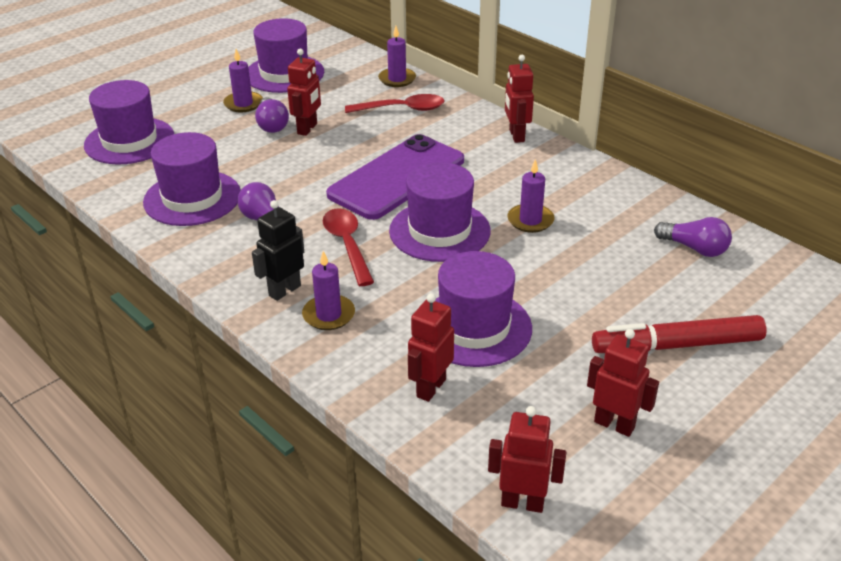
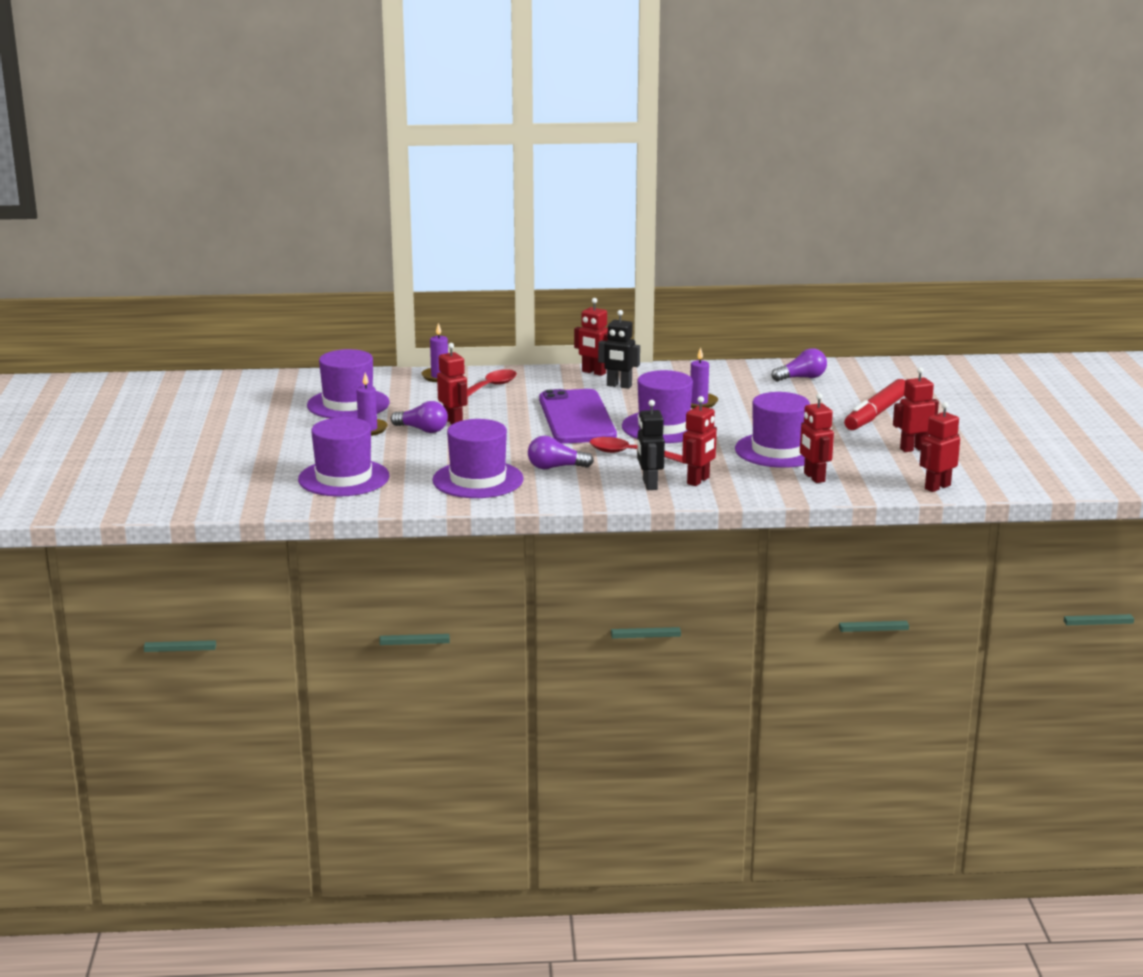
camera: 50 degrees left, 15 degrees down
purple candle [302,251,355,330] -> red robot [682,396,717,486]
none -> black robot [598,310,640,389]

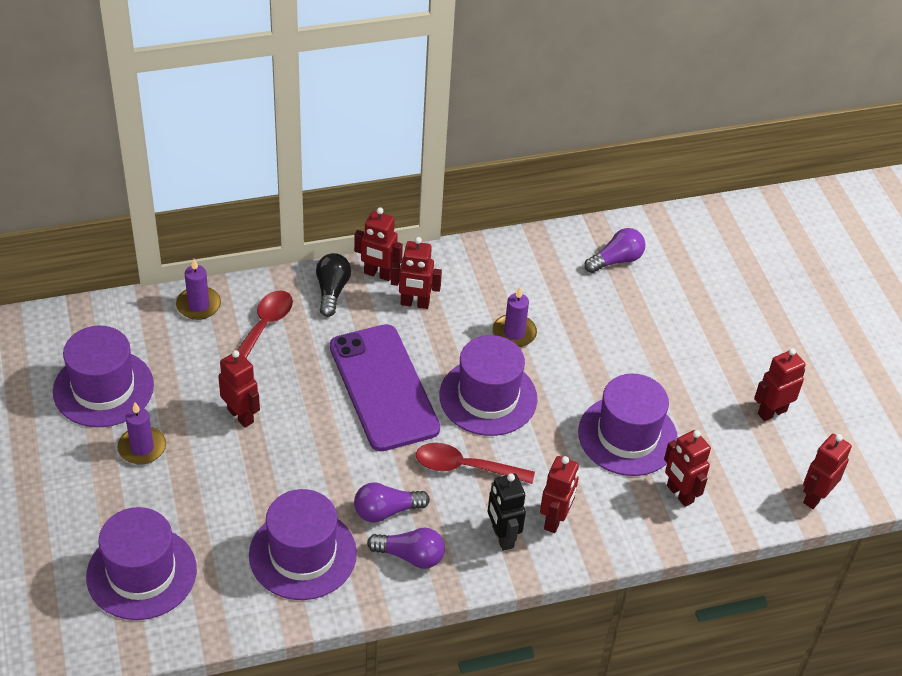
camera: 15 degrees left, 25 degrees up
purple light bulb [391,401,448,433] -> purple light bulb moved to [367,527,445,569]
black robot [598,310,640,389] -> red robot [391,237,442,309]
red marker [844,379,905,430] -> none
none -> black light bulb [316,253,351,317]

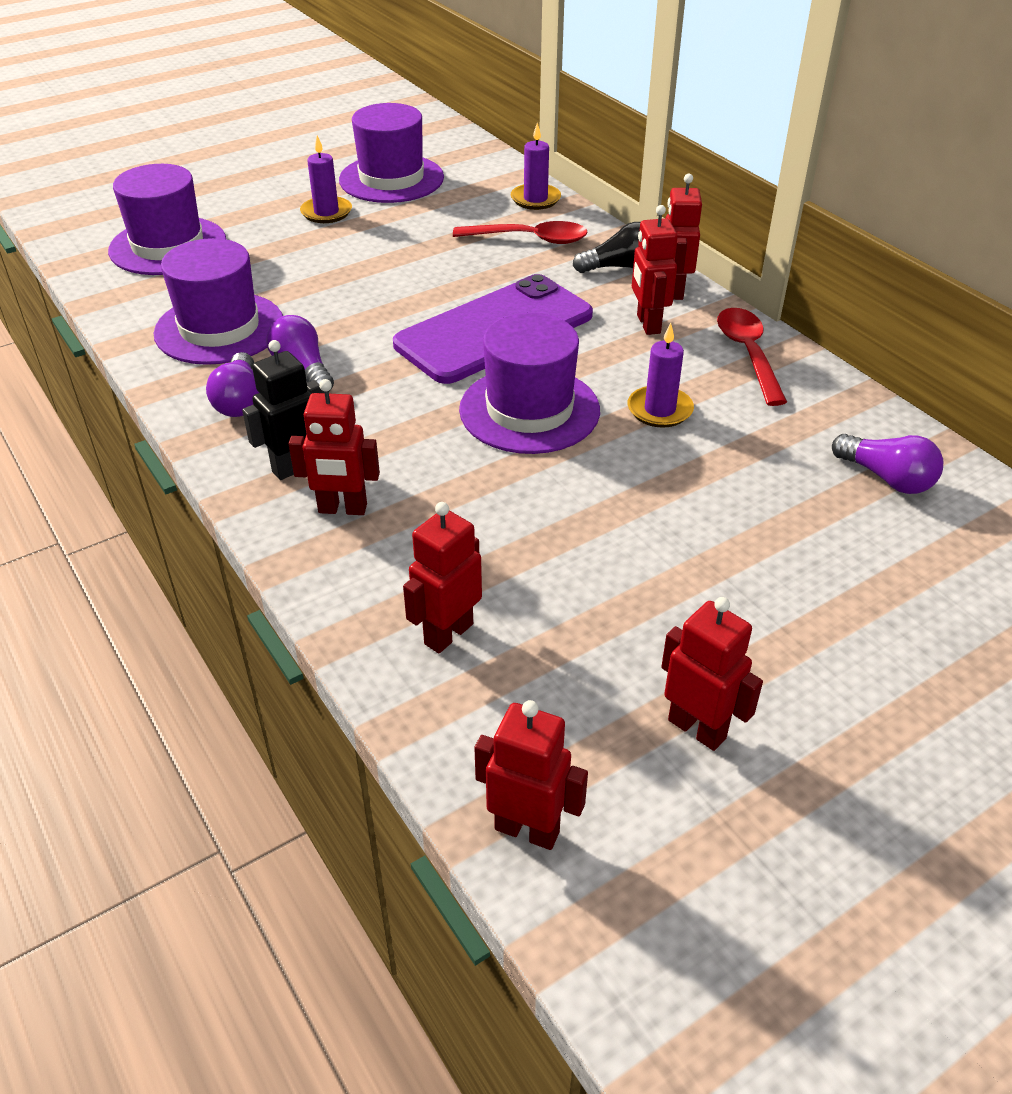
camera: 75 degrees right, 5 degrees down
red robot [218,350,260,428] -> none
red spoon [416,443,535,484] -> red spoon moved to [717,308,787,406]
purple hat [578,374,678,476] -> none

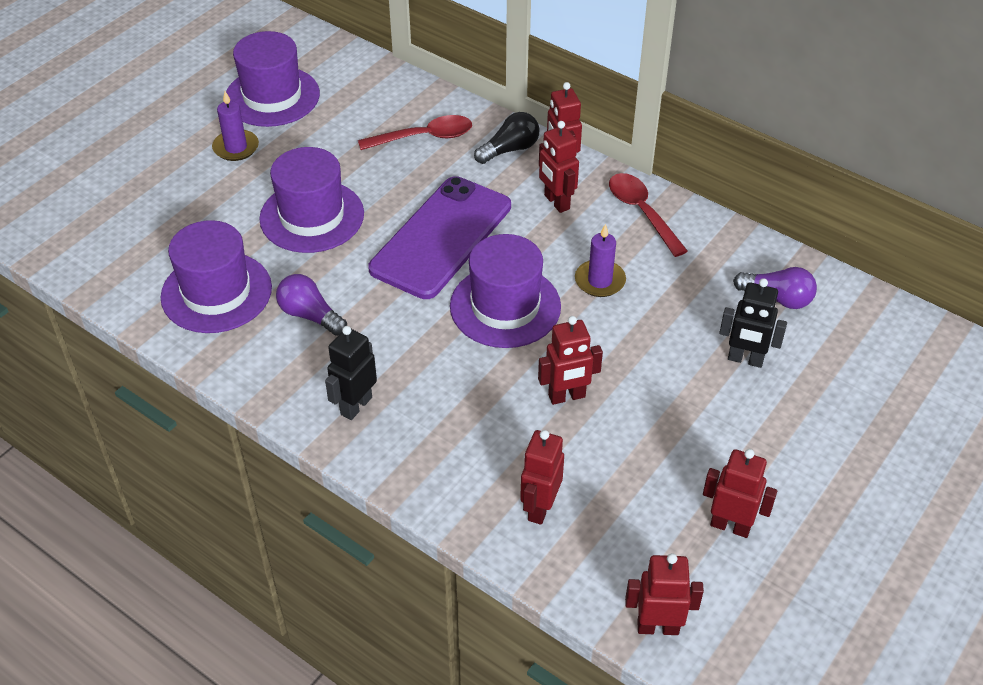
camera: 20 degrees left, 5 degrees up
purple hat [108,164,226,275] -> purple hat moved to [259,147,364,253]
purple light bulb [206,352,259,417] -> none
red robot [289,379,380,515] -> red robot moved to [538,316,603,405]
purple candle [511,123,561,210] -> none
none -> black robot [719,278,787,368]

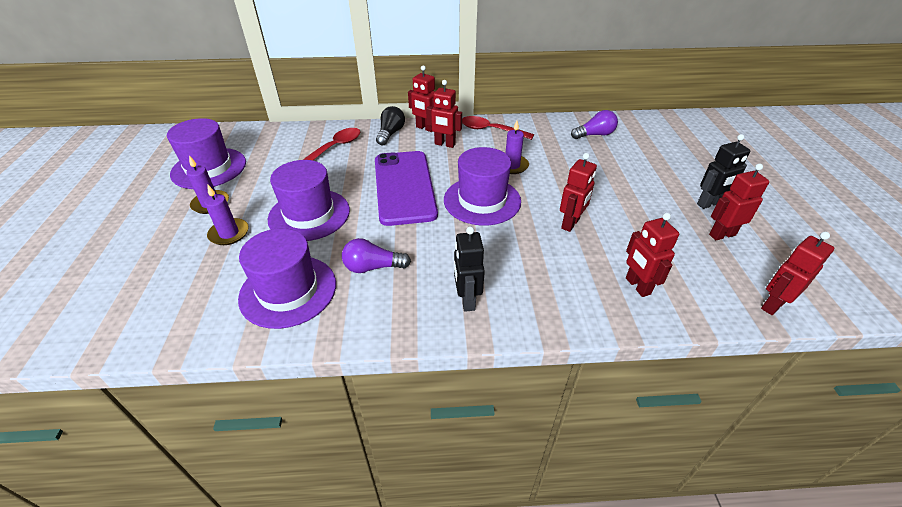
camera: 40 degrees left, 5 degrees down
black robot [719,278,787,368] -> black robot moved to [697,134,750,209]
none -> purple candle [204,185,249,245]

